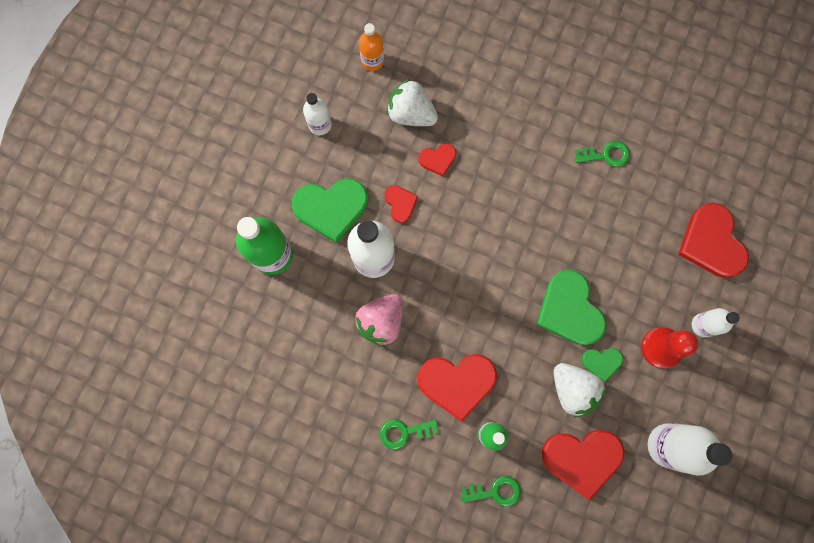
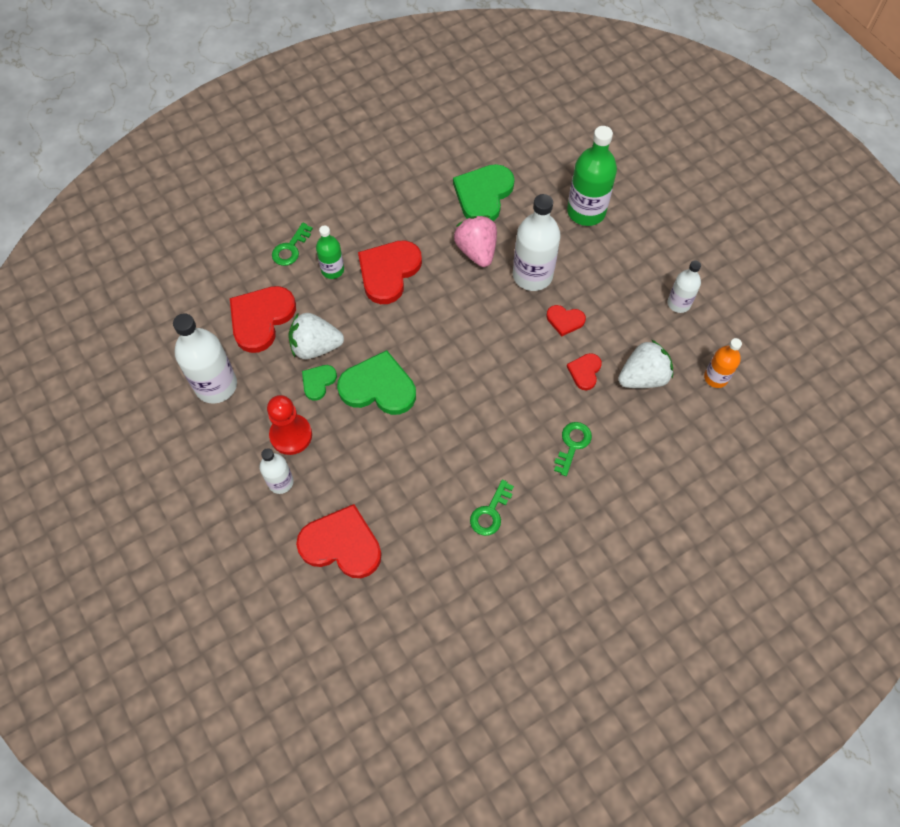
camera: 125 degrees right, 15 degrees down
green heart [292,178,368,243] -> green heart moved to [453,164,515,221]
green key [380,419,438,449] -> green key moved to [554,422,592,476]

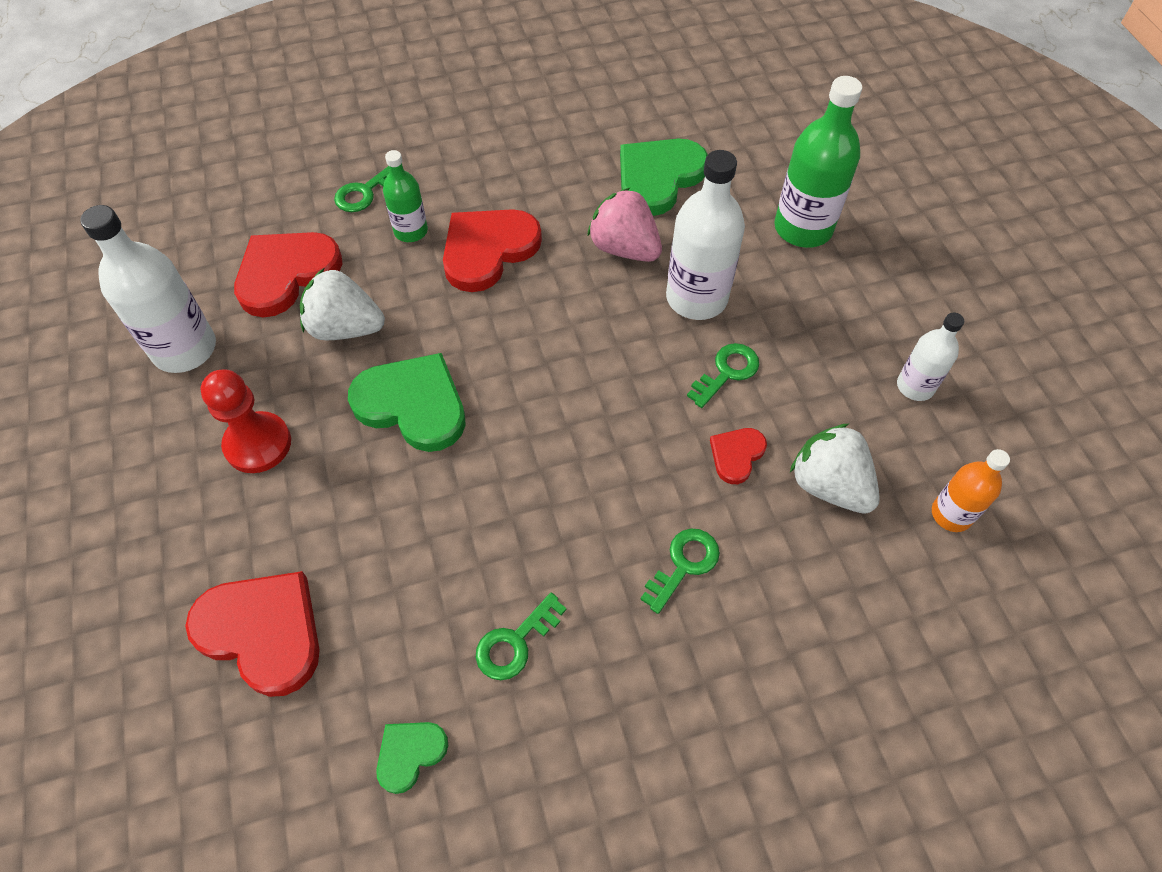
camera: 15 degrees right, 5 degrees down
white bottle [260,448,294,494] -> none
green heart [302,365,337,401] -> green heart moved to [376,722,448,794]
pink strawberry [454,216,497,267] -> pink strawberry turned 45 degrees counterclockwise [587,188,662,262]
red heart [547,305,586,337] -> green key [687,343,759,408]
white strawberry [618,340,673,388] -> white strawberry turned 120 degrees counterclockwise [790,424,880,514]

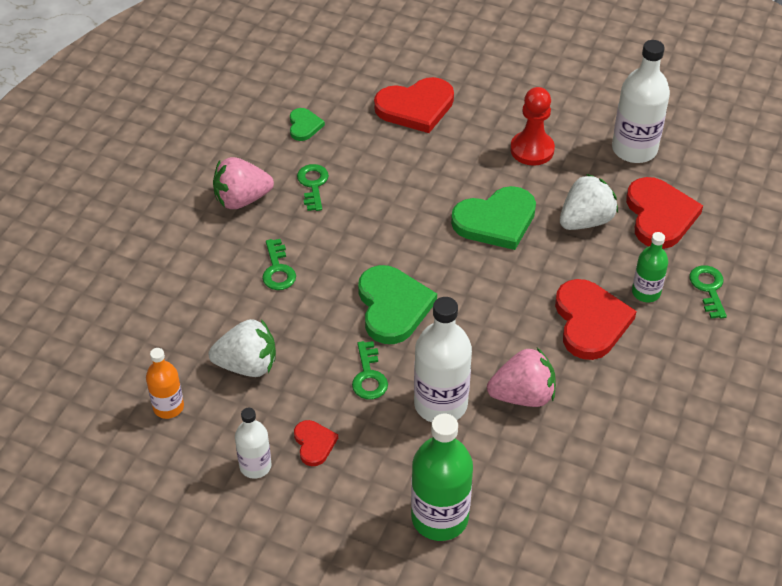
camera: 130 degrees right, 10 degrees down
green heart [620,139,708,216] -> green heart moved to [358,265,437,344]
red heart [710,428,767,484] -> red heart moved to [294,420,338,466]
none -> pink strawberry [213,157,274,209]

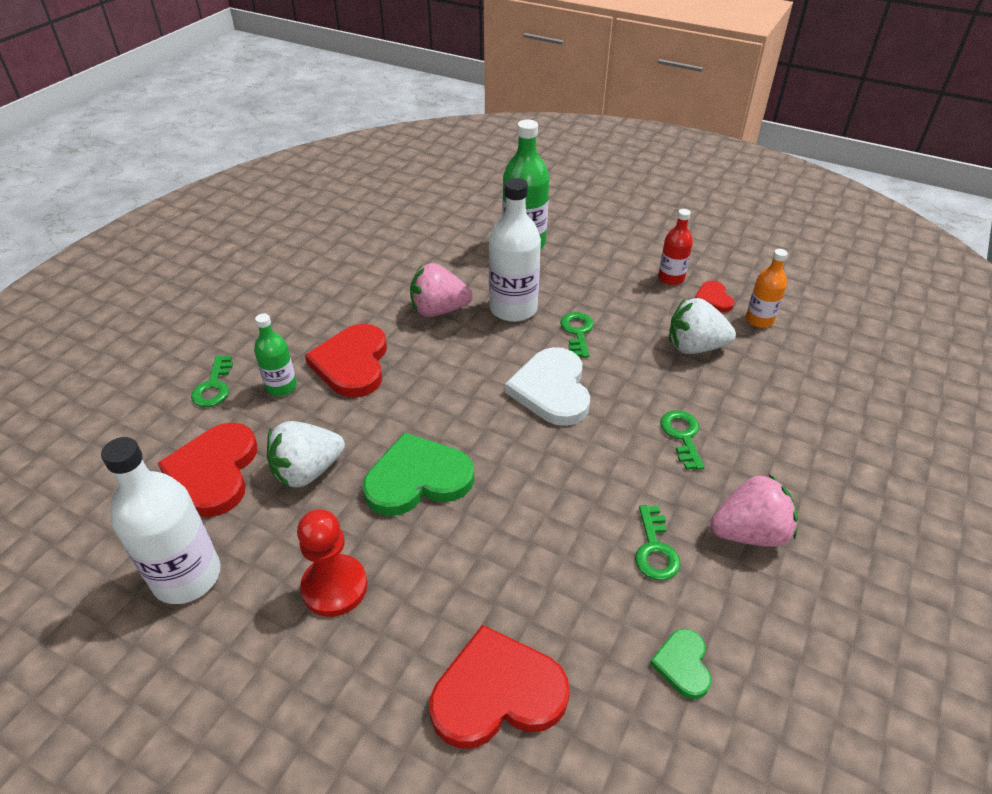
camera: 175 degrees left, 5 degrees down
white bottle [235,408,271,479] -> red bottle [658,209,693,285]
red heart [294,420,338,466] -> red heart moved to [694,281,734,312]
green heart [358,265,437,344] -> white heart [505,347,590,426]

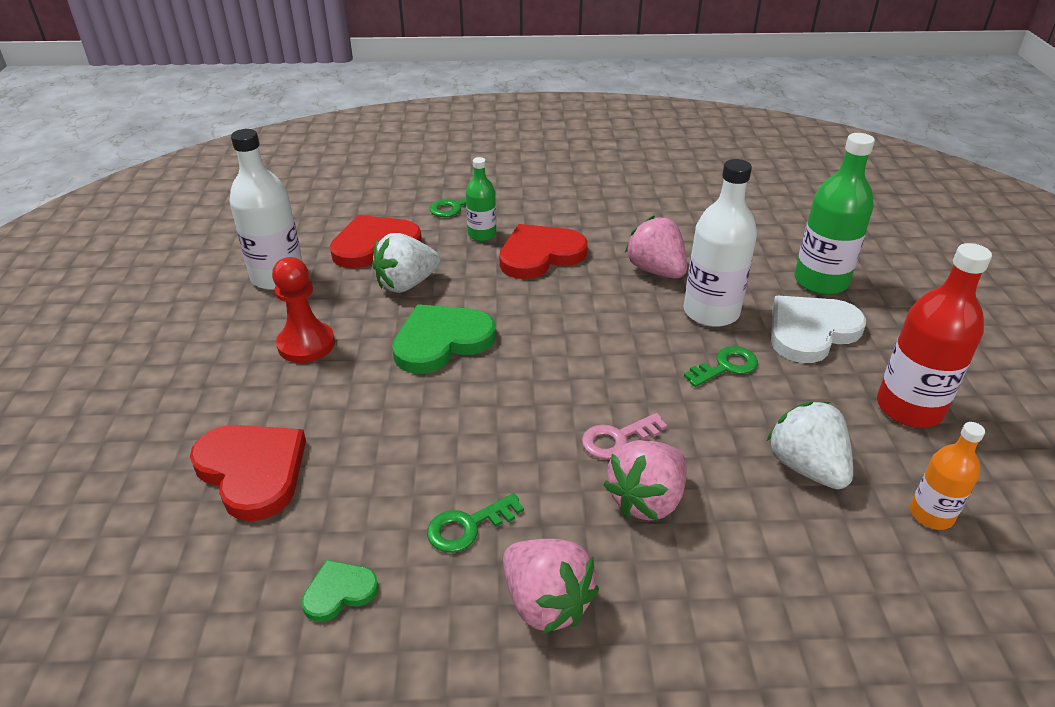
camera: 60 degrees right, 5 degrees down
white strawberry [267,421,345,488] -> white strawberry turned 60 degrees counterclockwise [372,233,440,293]
green heart [363,432,474,516] -> green heart turned 75 degrees counterclockwise [392,304,496,374]
white heart [505,347,590,426] -> white heart moved to [771,296,866,363]
red bottle [658,209,693,285] -> red bottle [877,243,992,428], size x1.74
green key [661,410,705,470] -> pink strawberry [603,440,687,521]
red heart [694,281,734,312] -> none
none -> pink key [582,413,667,459]

